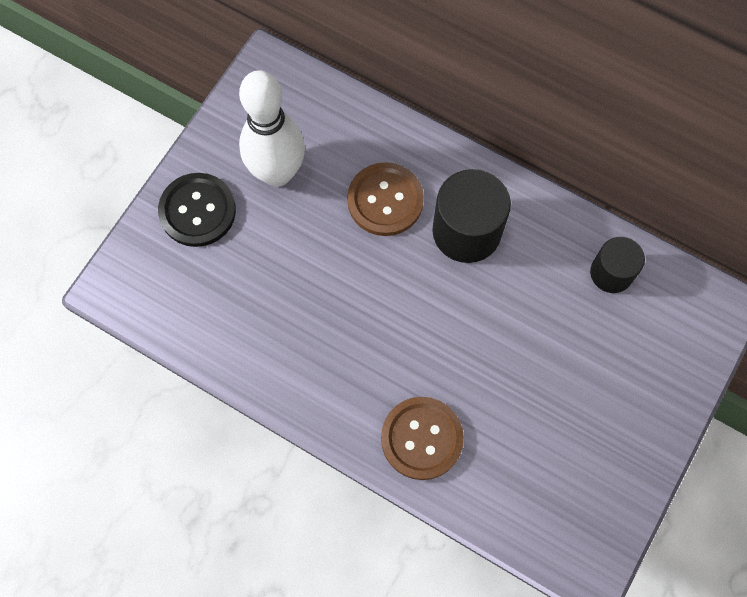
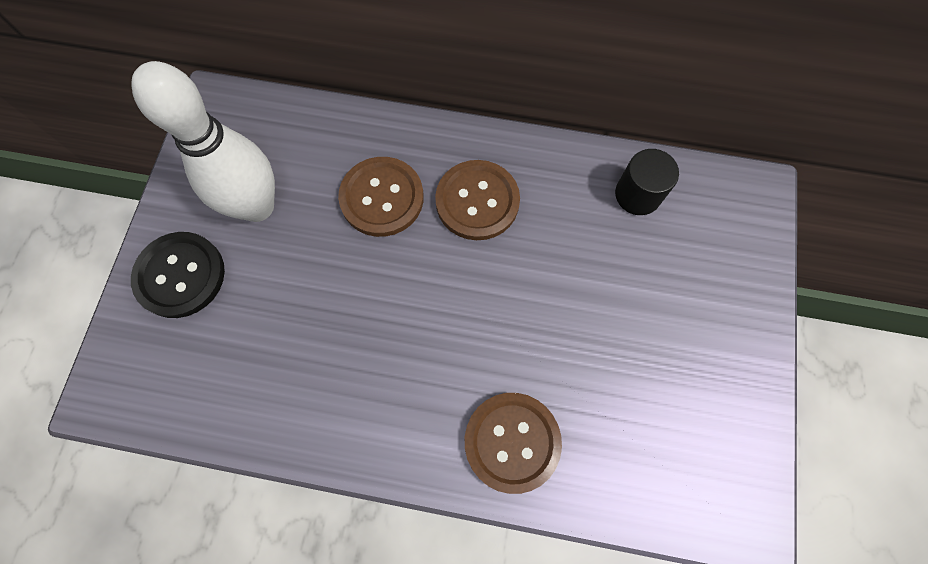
camera: 20 degrees left, 0 degrees up
black cylinder [432,169,511,263] -> brown button [435,160,520,240]

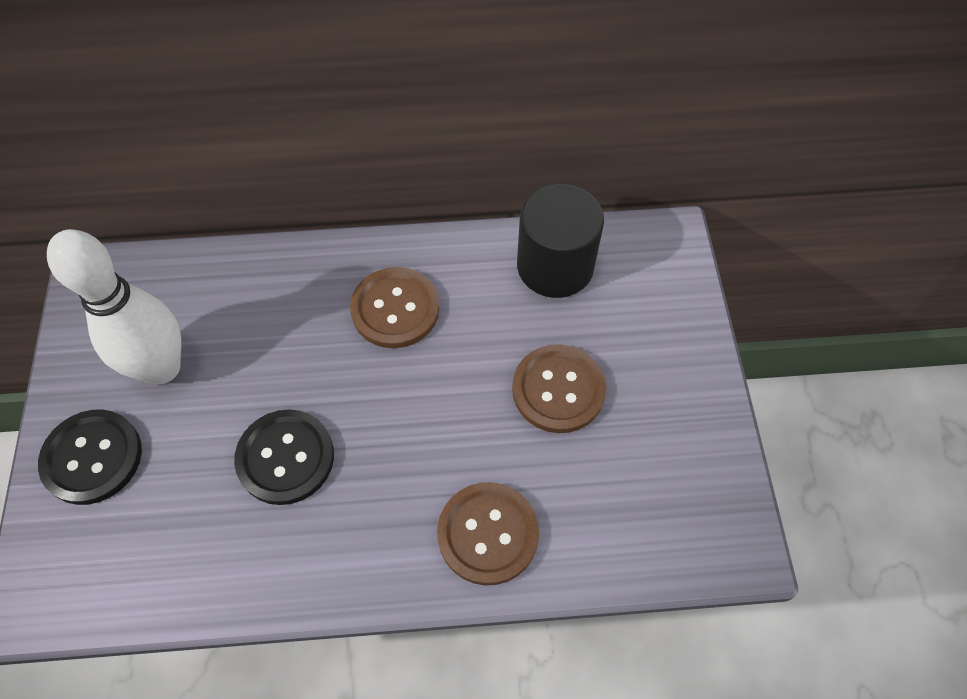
camera: 15 degrees left, 10 degrees down
brown button [338,157,424,237] -> brown button moved to [512,344,606,433]
black cylinder [615,149,679,215] -> black cylinder [517,184,604,298], size x1.62
none -> black button [234,409,334,505]

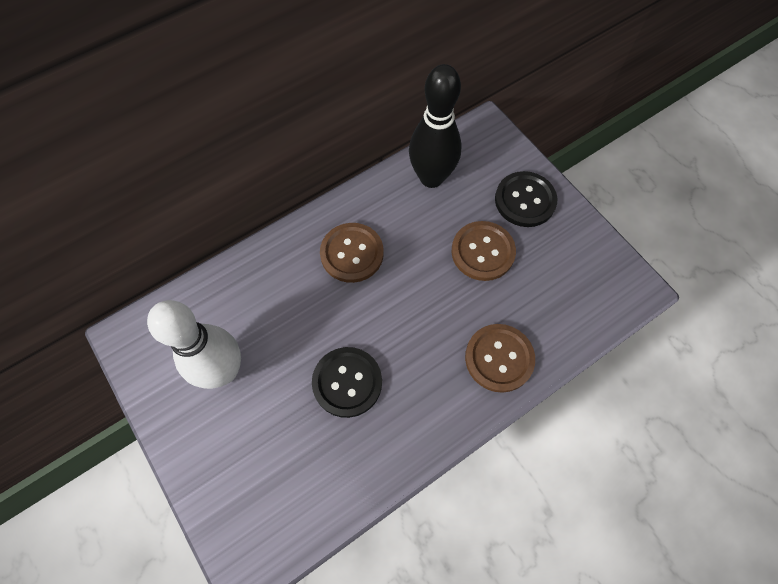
camera: 30 degrees left, 5 degrees up
black button [38,410,142,505] -> black button moved to [495,171,557,227]
black cylinder [517,184,604,298] -> black bowling pin [409,64,462,188]

